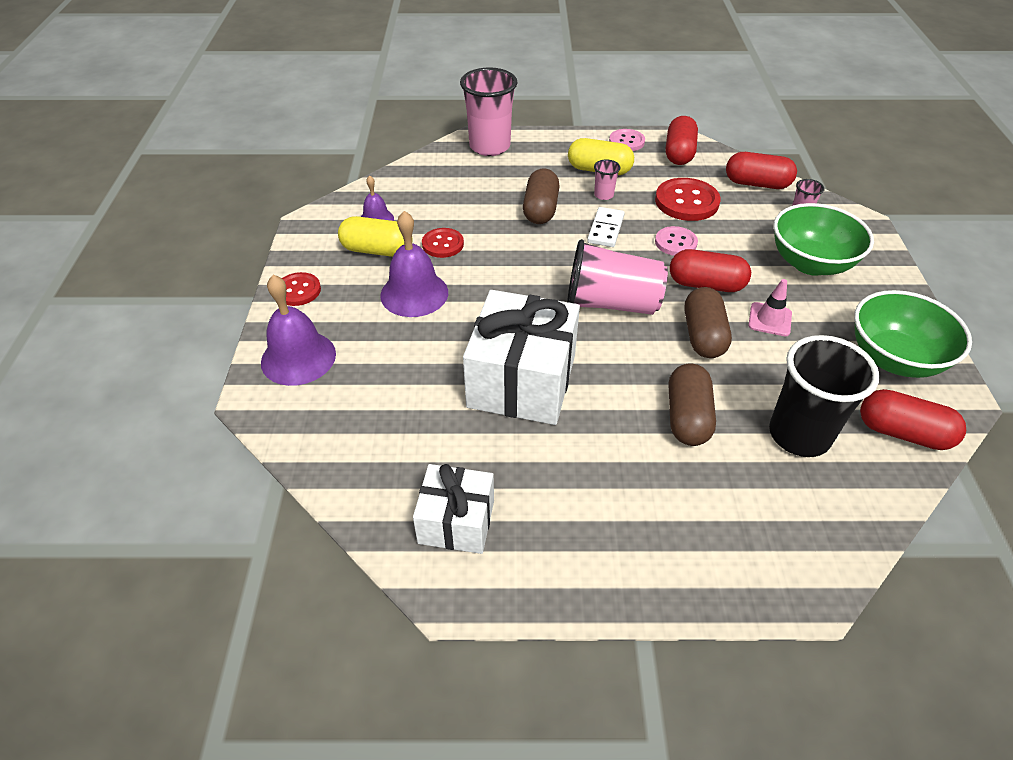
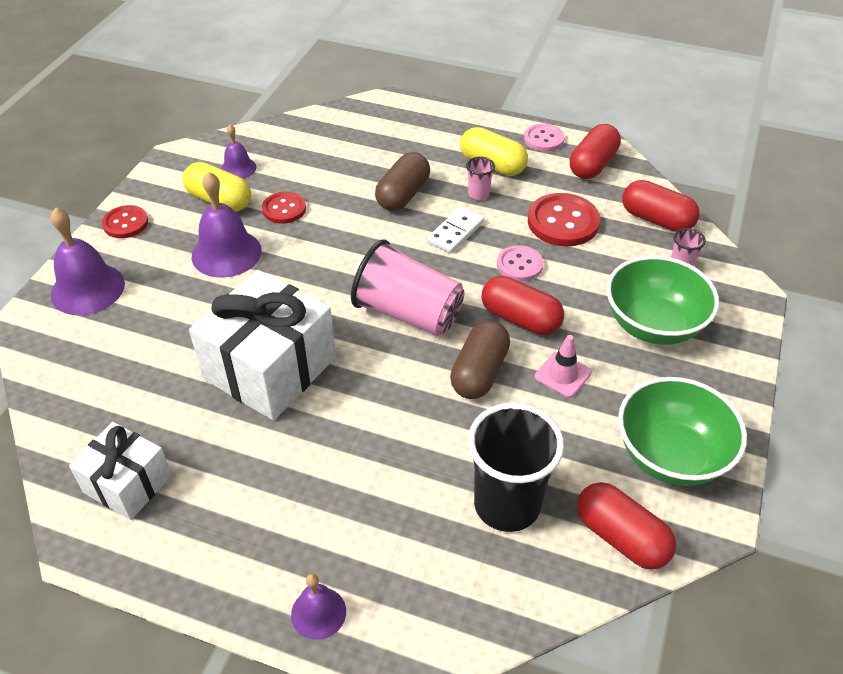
camera: 20 degrees right, 0 degrees up
pink cup [460,67,517,156] -> none
brown capsule [669,364,716,446] -> none
none -> purple bell [291,573,346,640]

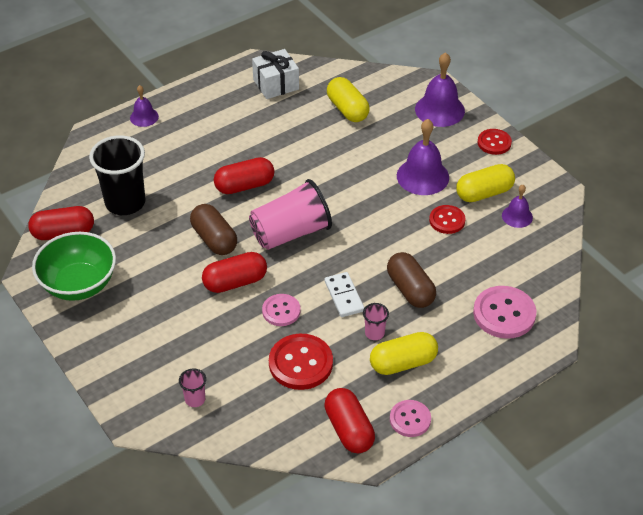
camera: 125 degrees right, 0 degrees up
white gift [189,270,336,421] -> none
pink traffic cone [535,335,592,398] -> none
green bowl [606,256,719,345] -> none
red capsule [622,180,700,232] -> red capsule moved to [214,157,274,194]
none -> yellow capsule [327,77,370,122]
none -> pink button [473,286,536,339]

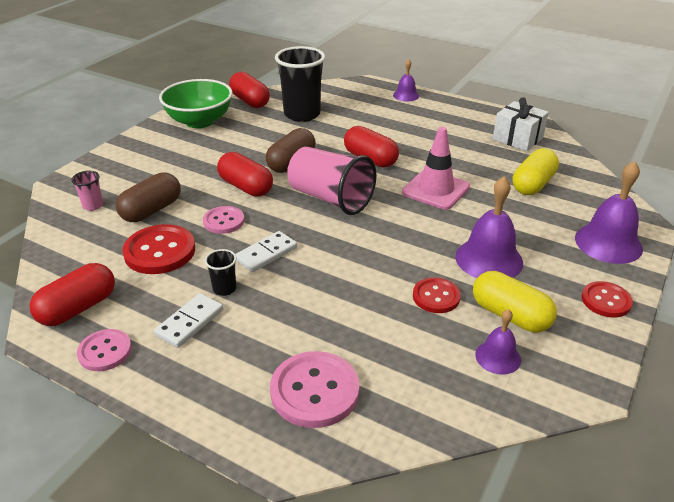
camera: 65 degrees right, 10 degrees down
pink cup [363,303,389,340] -> black cup [205,249,237,296]
yellow capsule [370,332,438,375] -> white domino [154,293,223,348]
brown capsule [387,252,436,308] -> brown capsule moved to [116,172,181,222]
none -> pink traffic cone [402,127,470,210]

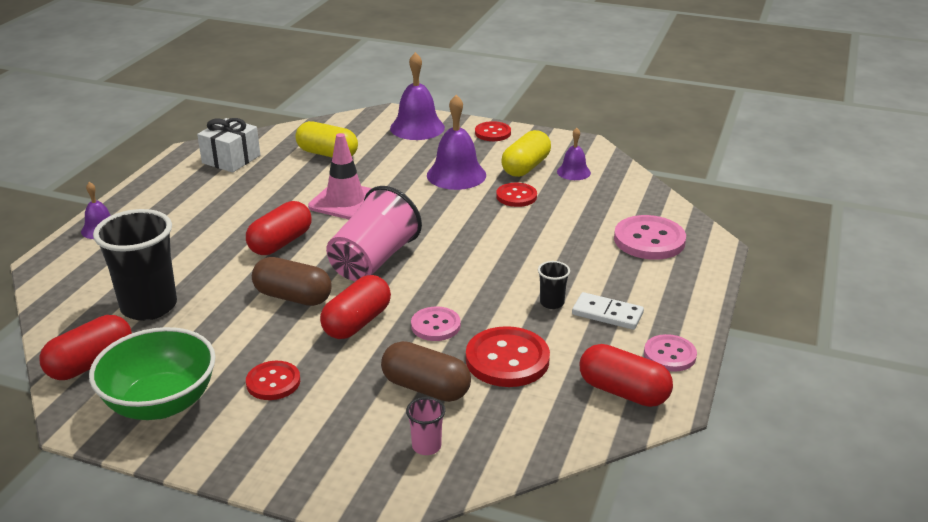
camera: 100 degrees left, 5 degrees down
white domino [236,231,297,272] -> none
none -> red button [246,361,300,400]

